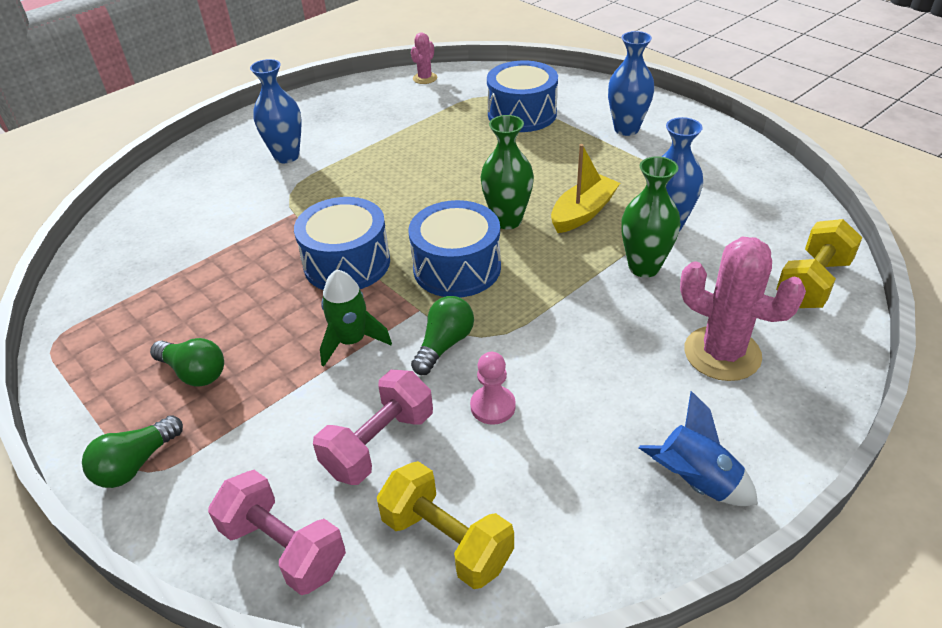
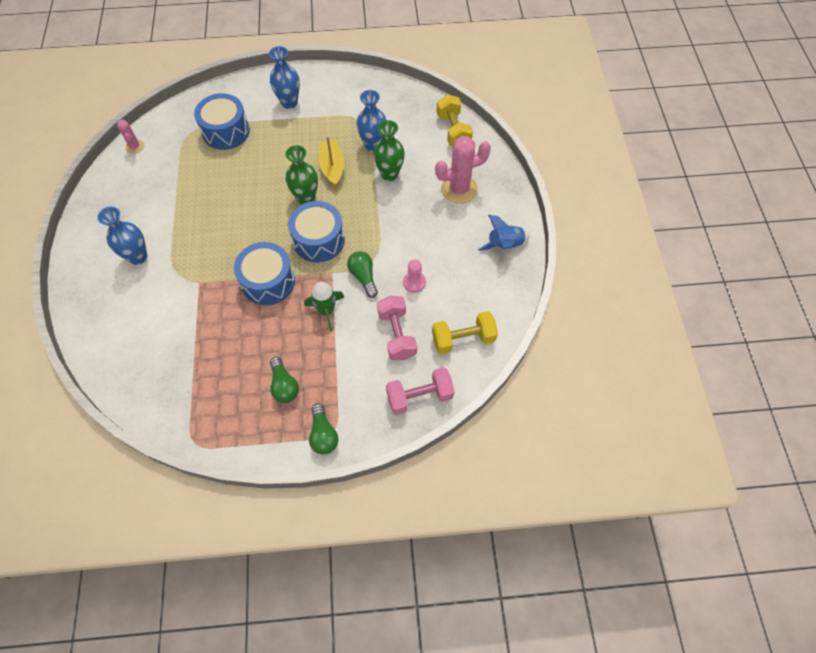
camera: 55 degrees left, 20 degrees up
green light bulb [150,338,224,387] -> green light bulb turned 90 degrees clockwise [270,357,299,403]

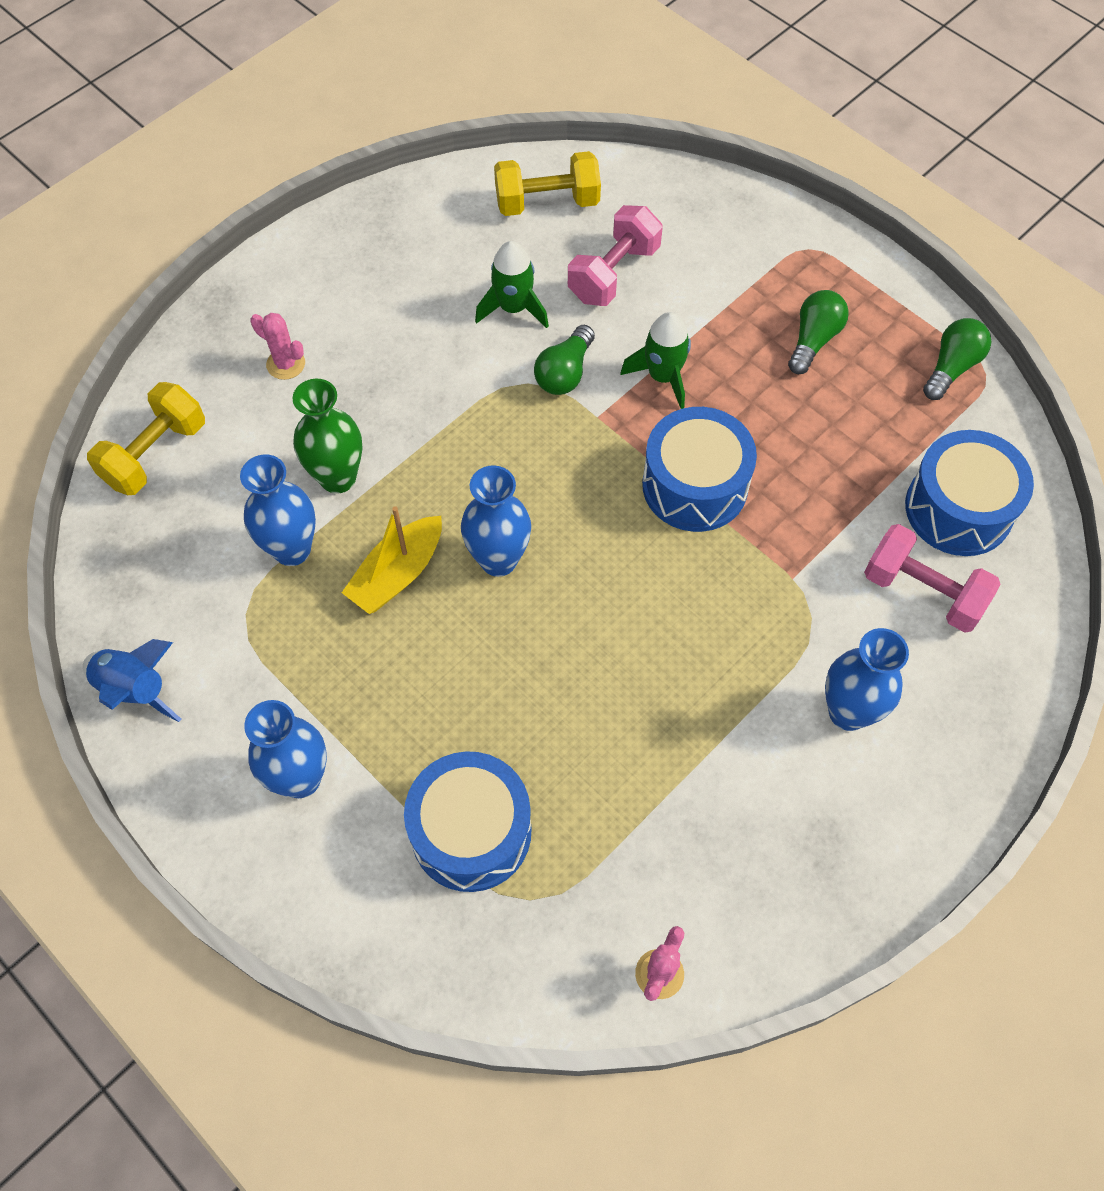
camera: 130 degrees left, 0 degrees up
green vase [285,145,318,205] -> blue vase [461,465,531,577]
blue drum [288,201,345,262] -> blue drum moved to [905,430,1034,556]
green light bulb [309,403,338,455] -> green light bulb moved to [923,318,991,400]
pink dumbbell [386,367,455,415] -> pink dumbbell moved to [864,524,1000,633]
pink pawn [403,260,426,293] -> green rocket [475,241,549,328]
yellow dumbbell [432,311,498,354] -> yellow dumbbell turned 45 degrees counterclockwise [494,151,601,216]
pink cactus [435,136,491,204] -> pink cactus [251,313,305,380], size x0.52
blue rocket [478,215,530,251] -> blue rocket moved to [83,639,181,722]

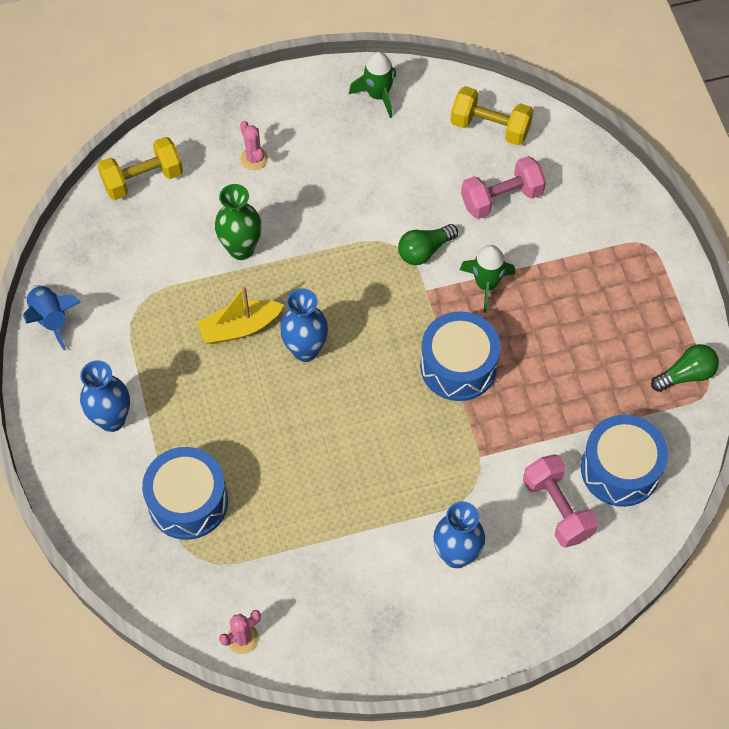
camera: 30 degrees right, 0 degrees up
blue vase [240,454,316,566] -> none
green rocket [475,241,549,328] -> green rocket moved to [349,52,396,118]
green light bulb [788,290,849,374] -> none

